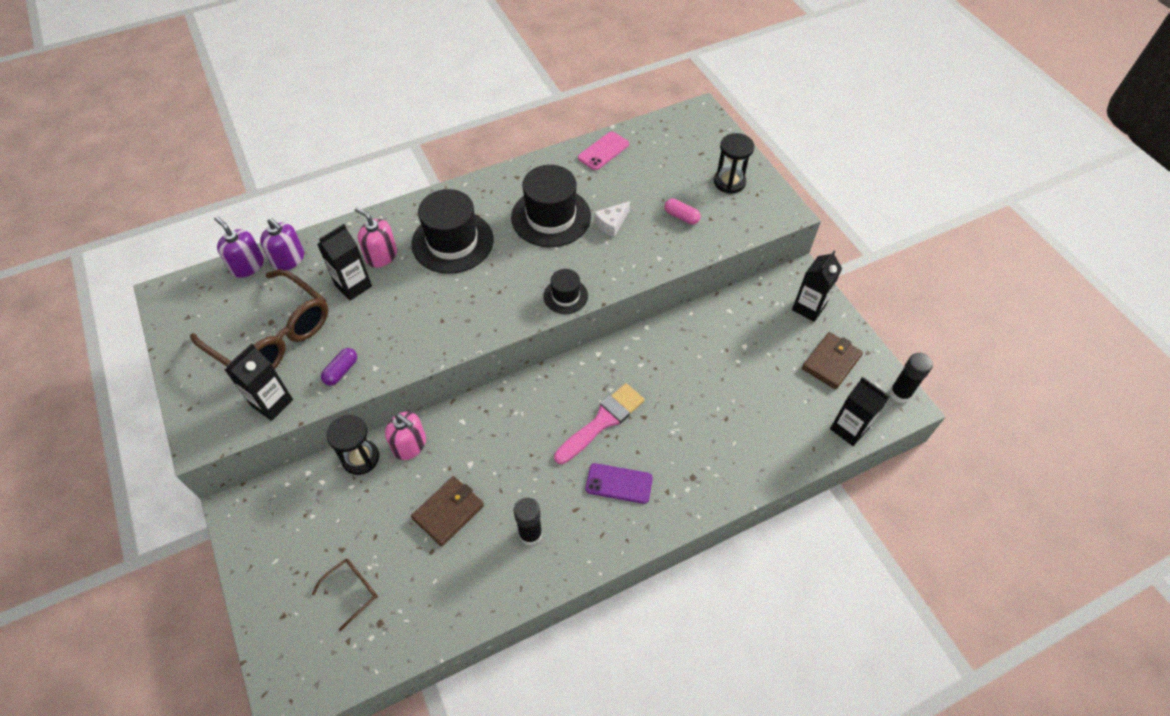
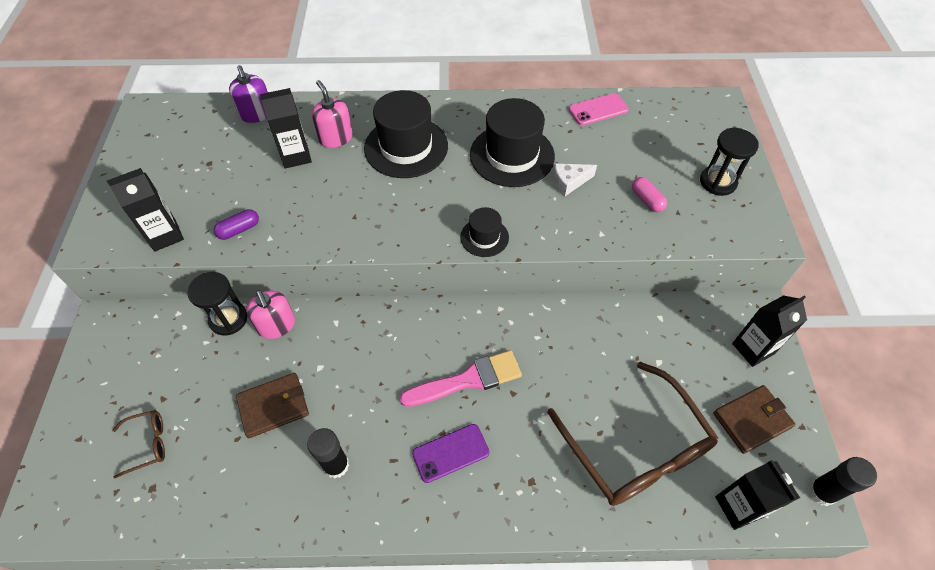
camera: 25 degrees right, 0 degrees up
brown glasses [190,269,328,369] -> brown glasses moved to [547,362,718,506]
purple soap dispenser [214,216,264,278] -> none
purple phone [586,463,653,504] -> purple phone turned 60 degrees counterclockwise [412,424,489,483]

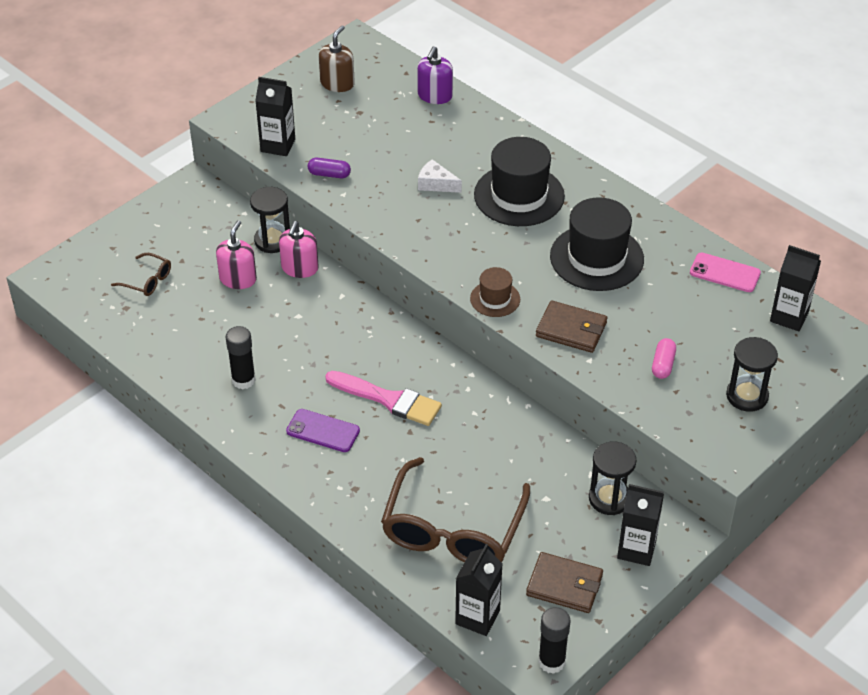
camera: 45 degrees right, 10 degrees down
brown wallet [236,373,309,438] -> brown wallet moved to [536,301,607,353]
black carton [260,88,312,169] -> black carton moved to [770,245,821,331]
pink soap dispenser [312,80,353,148] -> pink soap dispenser moved to [216,220,257,289]
black hat [460,207,509,257] -> brown hat [470,267,520,317]
white cheese [553,164,597,196] -> white cheese moved to [418,159,462,193]
none -> brown soap dispenser [319,25,355,92]
none -> black hourglass [589,442,637,515]

